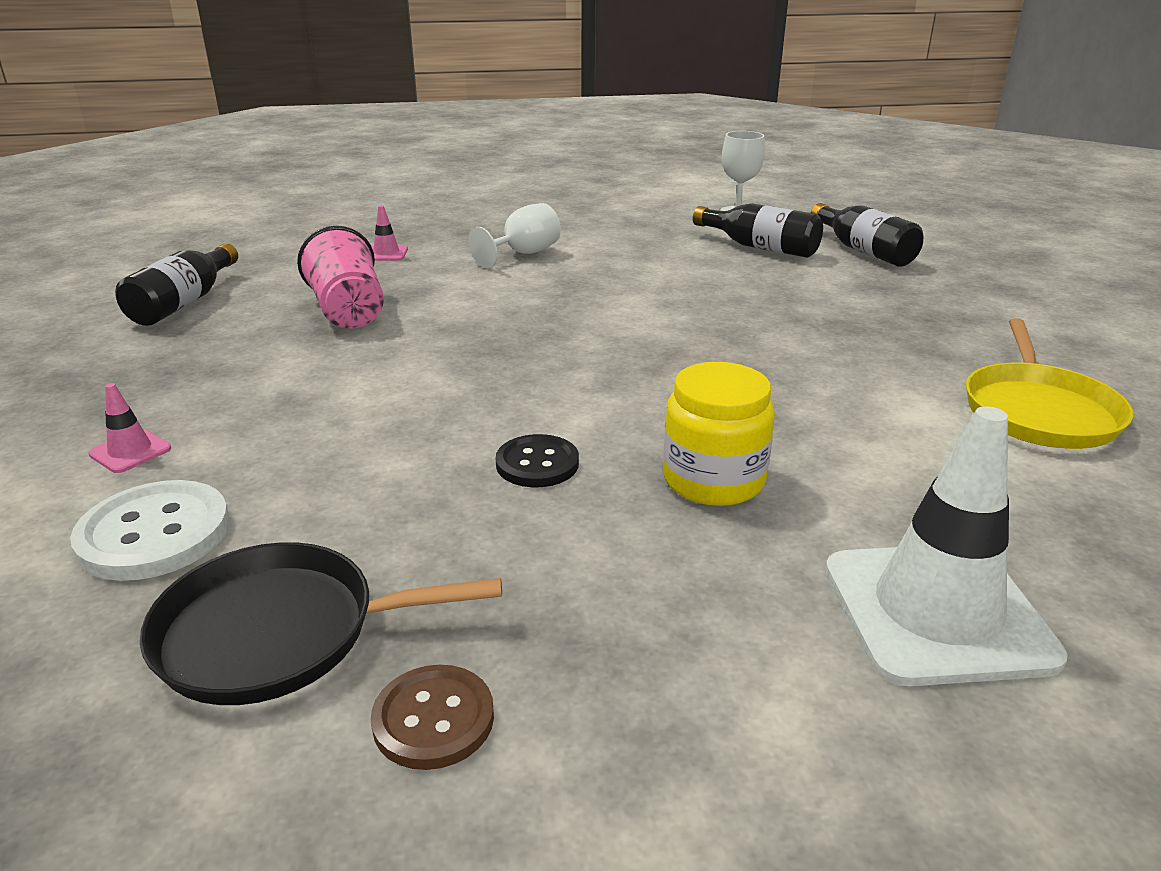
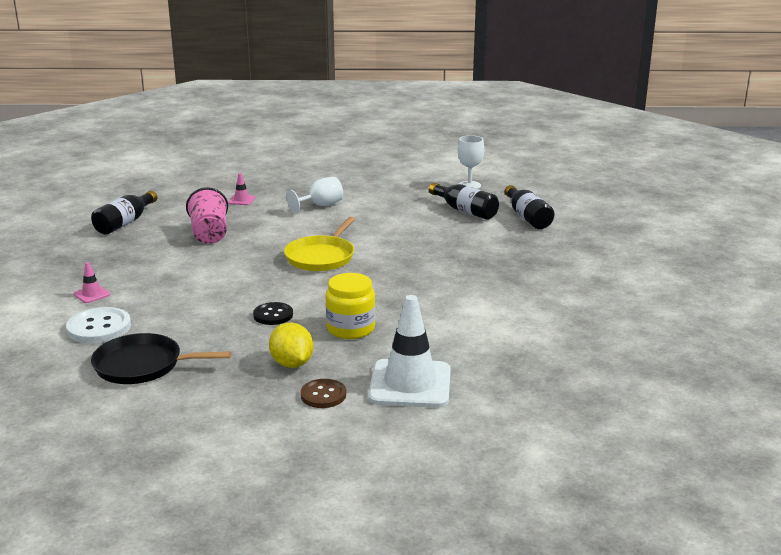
camera: 10 degrees right, 5 degrees down
brown button [371,665,494,770] -> brown button moved to [300,379,346,408]
yellow pan [966,318,1133,449] -> yellow pan moved to [284,217,355,271]
none -> yellow lemon [269,322,314,368]

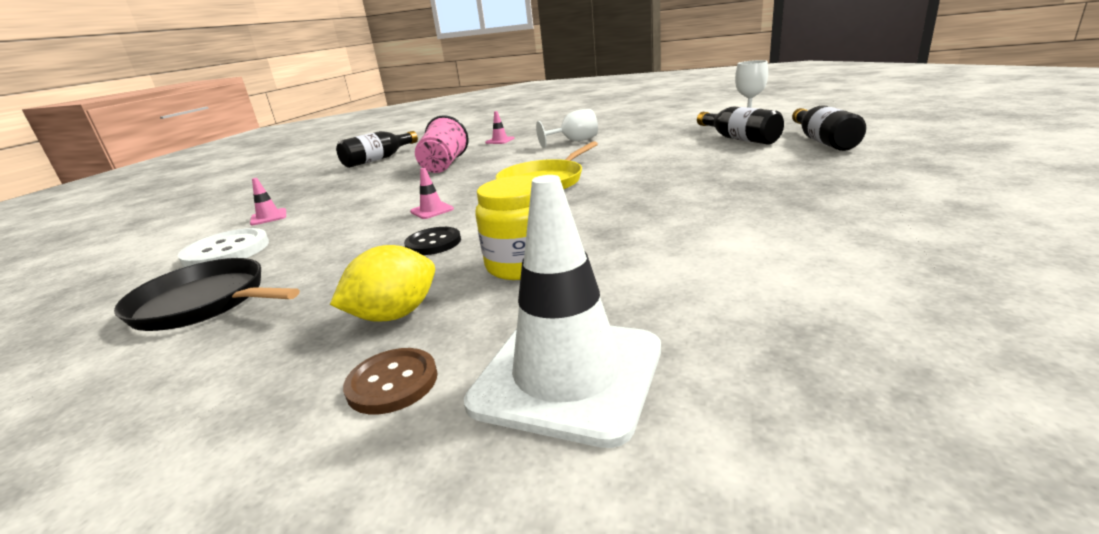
camera: 20 degrees right, 0 degrees up
yellow lemon [269,322,314,368] -> yellow lemon turned 60 degrees clockwise [330,245,435,322]
none -> pink traffic cone [410,168,454,219]

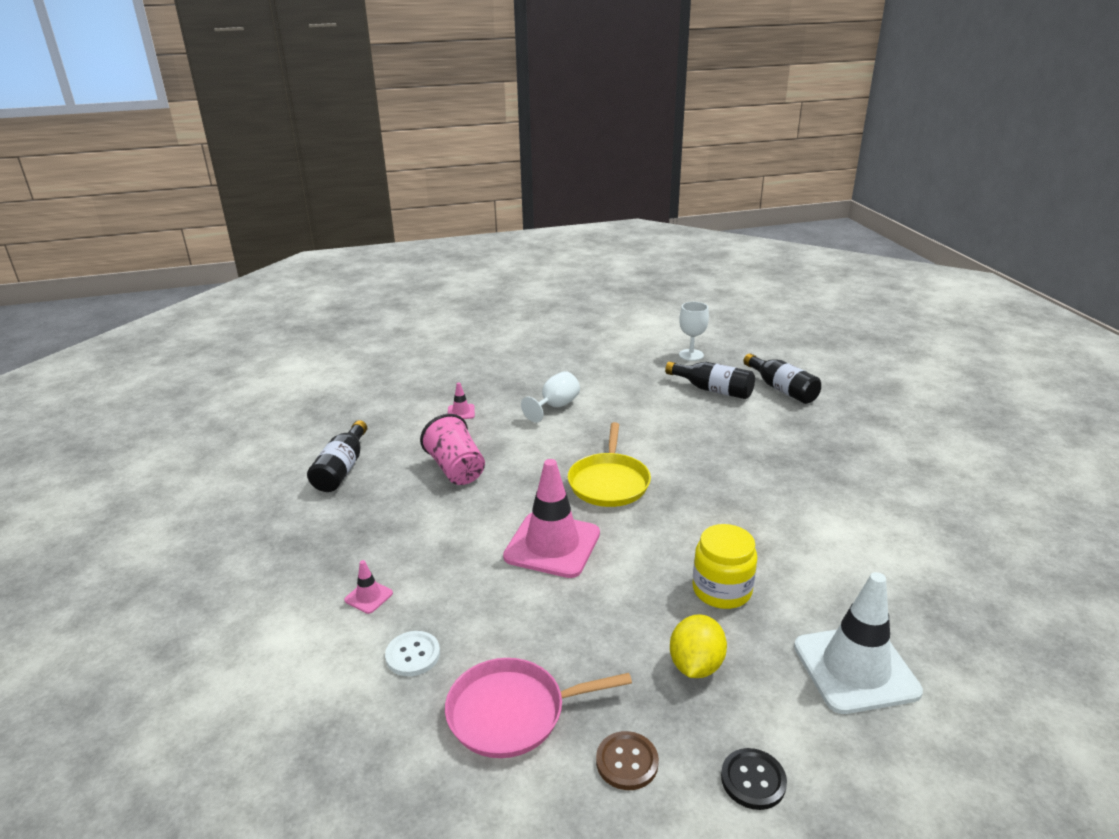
camera: 35 degrees left, 5 degrees up
black pan [114,258,300,331] -> pink pan [445,658,632,758]
white button [178,228,269,267] -> white button [385,631,440,676], size x0.65
brown button [343,348,437,414] -> brown button moved to [596,731,659,790]
black button [404,227,461,255] -> black button moved to [721,748,787,810]
pink traffic cone [410,168,454,219] -> pink traffic cone [503,459,600,578], size x2.36

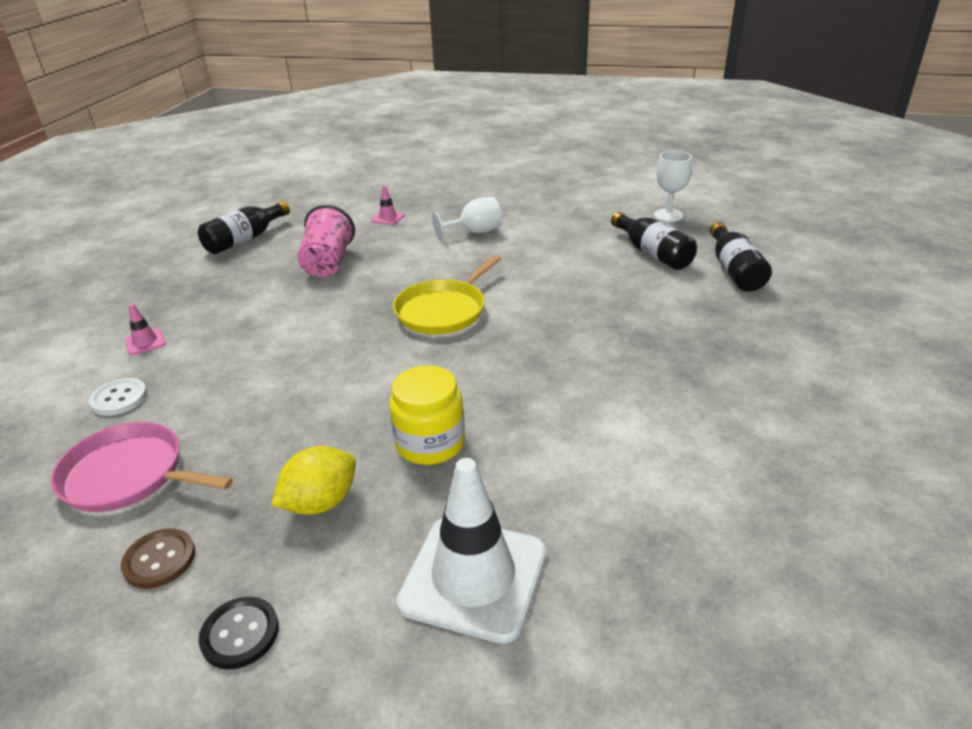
camera: 30 degrees right, 5 degrees up
pink traffic cone [503,459,600,578] -> none

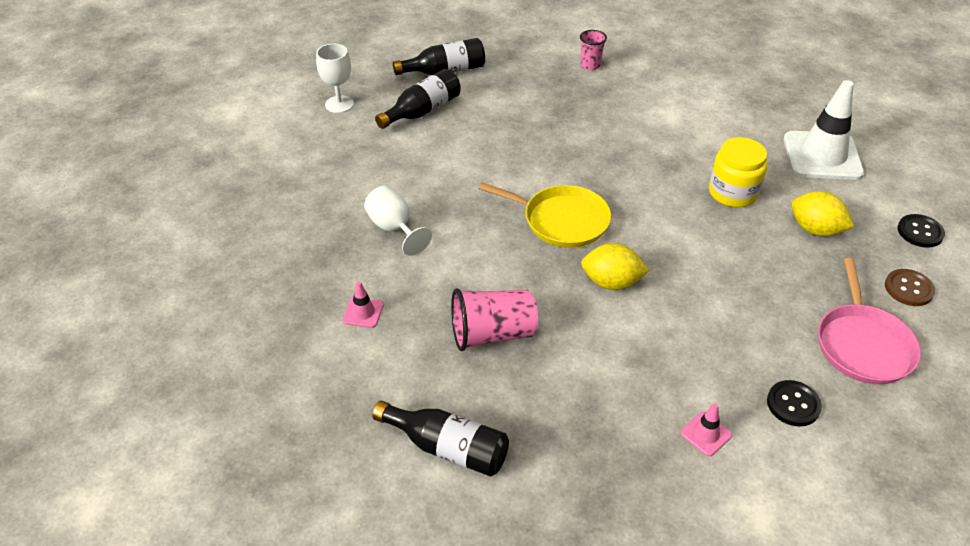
camera: 105 degrees left, 10 degrees up
white button [89,378,147,416] -> black button [767,380,822,426]
none -> pink cup [580,30,607,70]
none -> yellow lemon [581,243,649,290]

